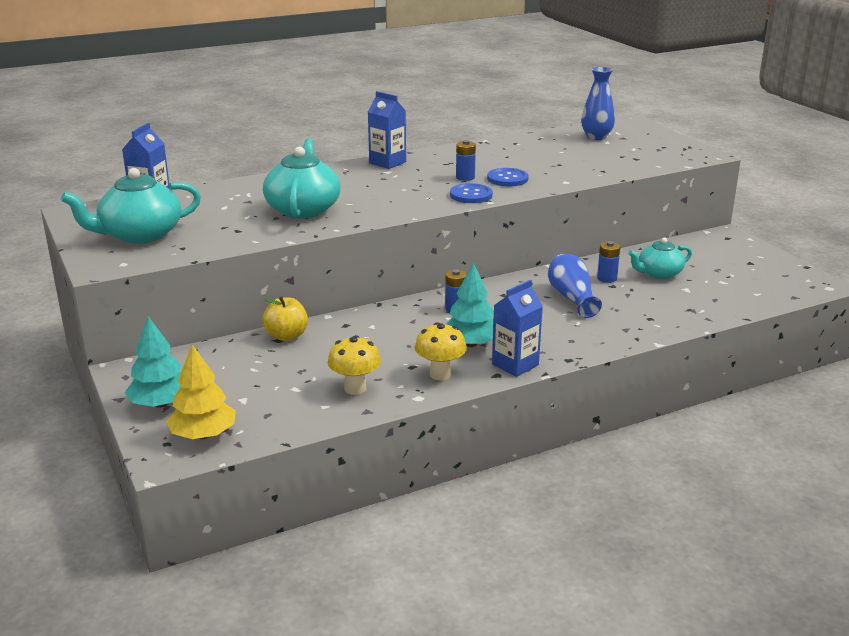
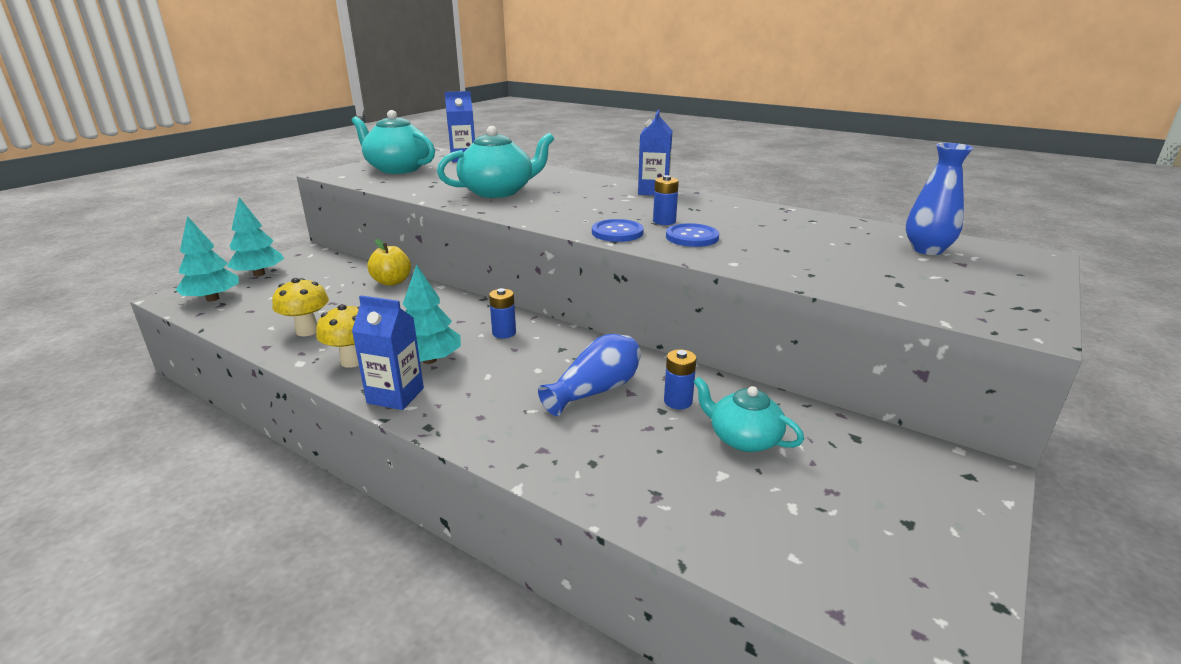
camera: 60 degrees right, 0 degrees up
yellow tree [166,344,236,439] -> turquoise tree [176,216,239,301]

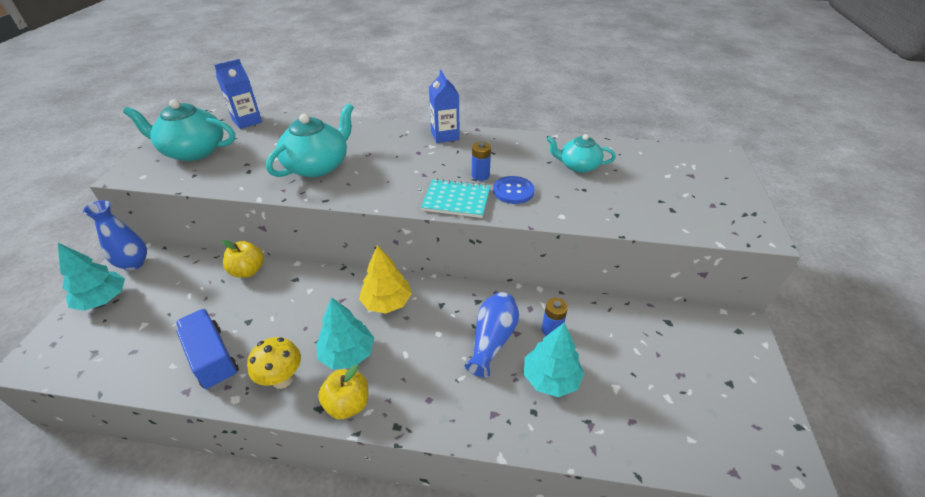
camera: 25 degrees left, 15 degrees up
turquoise tree [176,216,239,301] -> turquoise tree moved to [524,323,584,397]
yellow mushroom [272,278,329,336] -> blue truck [176,309,239,389]
blue carton [352,295,424,410] -> yellow apple [318,365,368,419]
blue battery [489,288,516,339] -> yellow tree [359,245,412,314]
blue button [592,219,644,242] -> turquoise notebook [421,179,490,218]
turquoise teapot [693,377,804,452] -> turquoise teapot moved to [547,134,616,173]
blue vase [906,143,973,255] -> blue vase moved to [83,200,147,271]

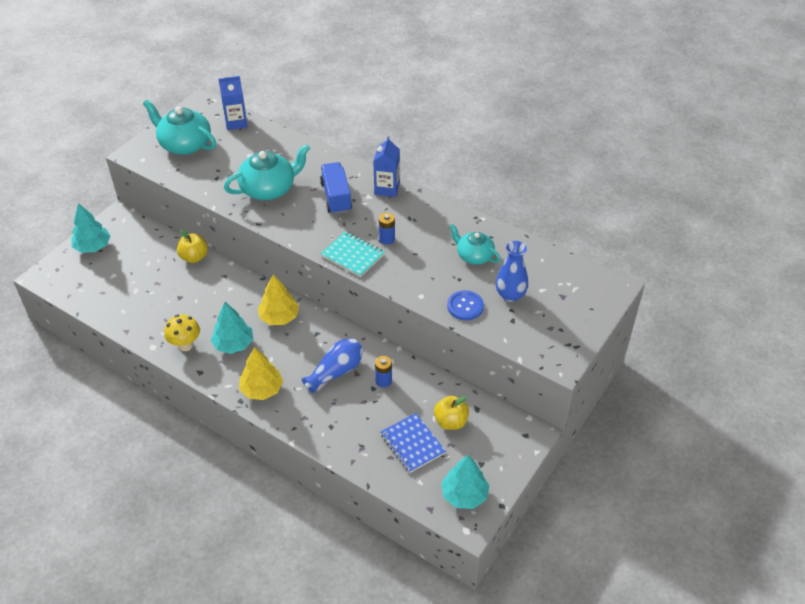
camera: 25 degrees right, 5 degrees up
blue vase [83,200,147,271] -> blue vase moved to [496,241,528,302]
blue truck [176,309,239,389] -> blue truck moved to [320,162,352,214]
yellow apple [318,365,368,419] -> yellow apple moved to [434,396,469,430]
blue button [493,176,535,204] -> blue button moved to [447,290,484,320]
turquoise tree [524,323,584,397] -> turquoise tree moved to [441,455,490,509]
none -> yellow tree [239,347,283,400]
none -> blue notebook [381,413,446,473]

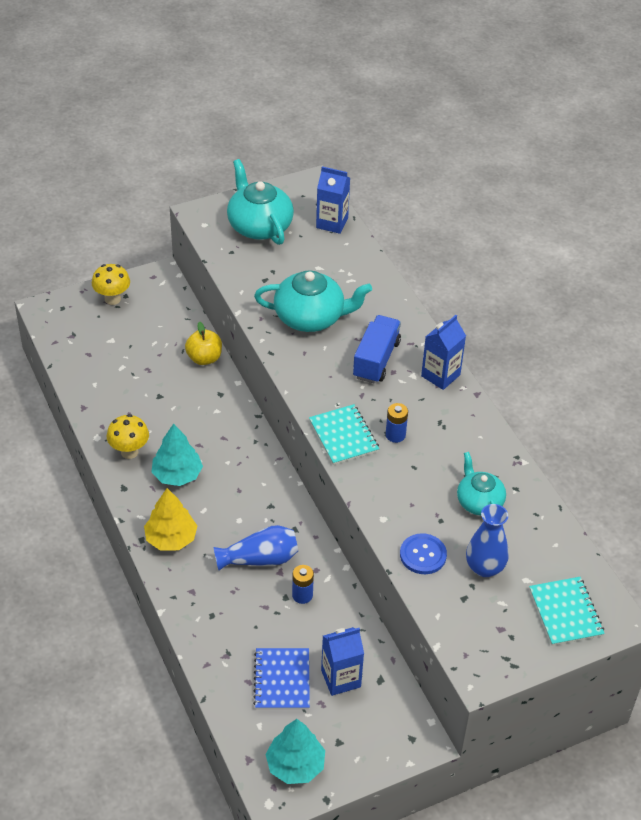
camera: 30 degrees right, 0 degrees up
turquoise tree [72,203,111,253] -> yellow mushroom [92,264,130,305]
yellow tree [258,274,299,325] -> none
yellow apple [434,396,469,430] -> blue carton [321,627,364,696]
none -> turquoise notebook [529,577,605,646]

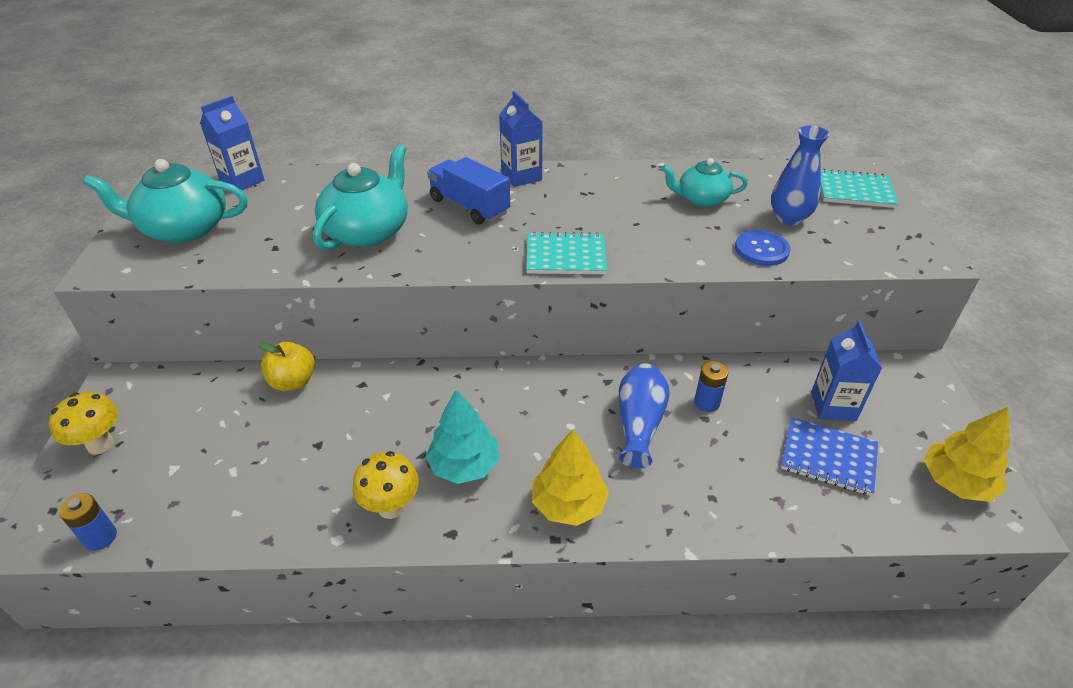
camera: 65 degrees left, 5 degrees down
turquoise tree [265,719,325,784] -> yellow tree [924,407,1010,502]
blue battery [386,403,408,443] -> blue battery moved to [59,493,117,551]

